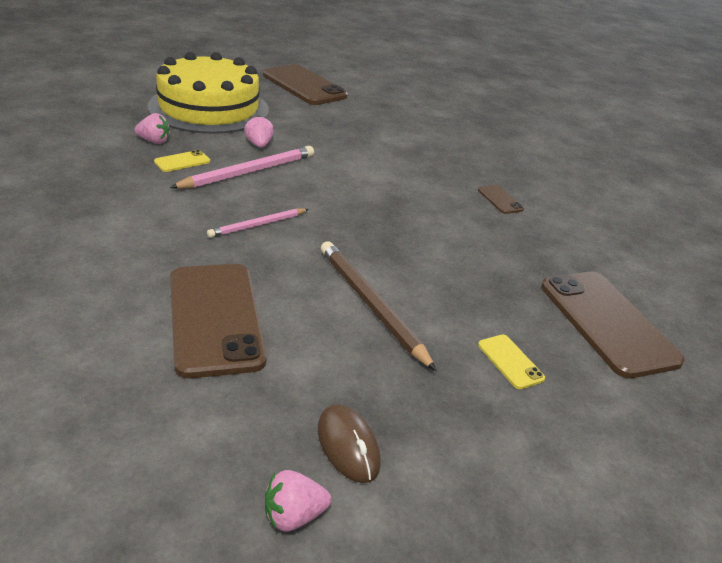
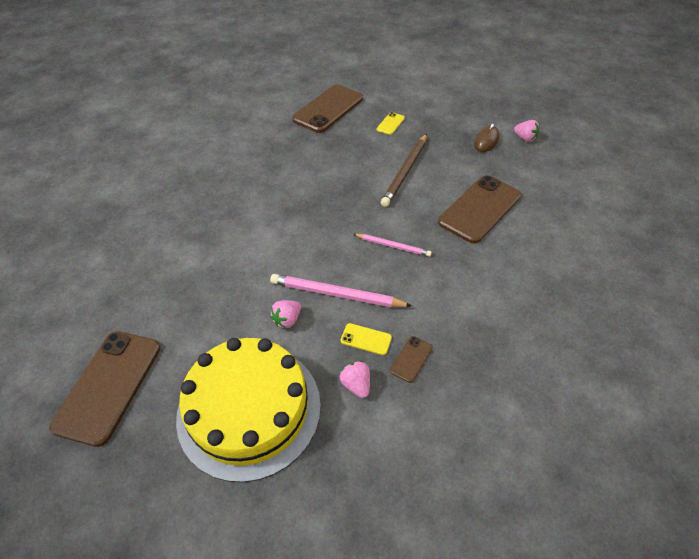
camera: 120 degrees left, 15 degrees up
brown phone [478,185,524,214] -> brown phone moved to [390,336,433,383]

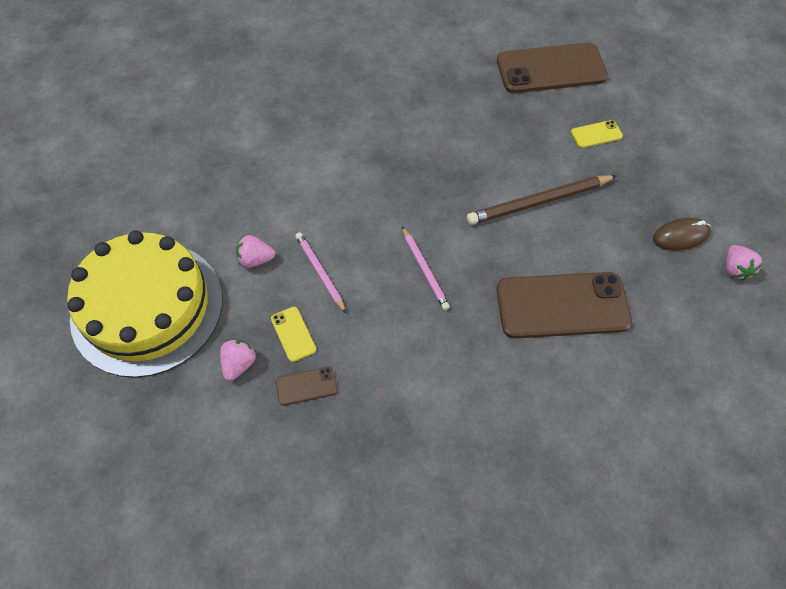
camera: 45 degrees right, 10 degrees up
brown phone [49,331,161,447] -> none
pink pencil [270,274,412,307] -> pink pencil [295,232,346,313], size x0.61

